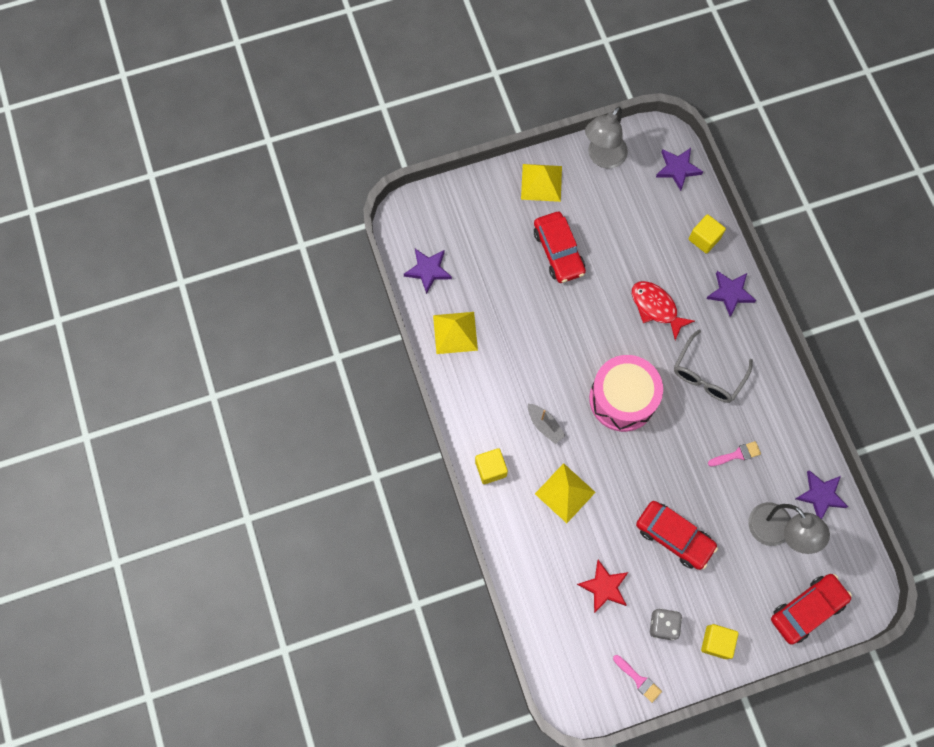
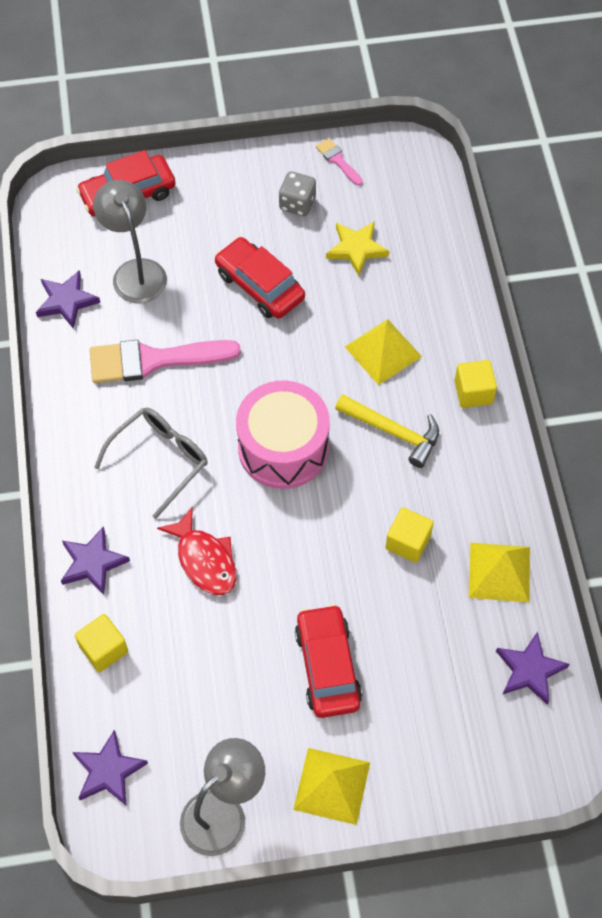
camera: 170 degrees left, 10 degrees down
grey boat [528,404,566,444] -> yellow hammer [335,394,439,468]
red star [577,560,628,613] -> yellow star [326,221,389,276]
yellow cube [701,624,738,659] -> yellow cube moved to [386,507,434,563]
pink brush [708,441,761,467] -> pink brush [90,340,241,383], size x2.15

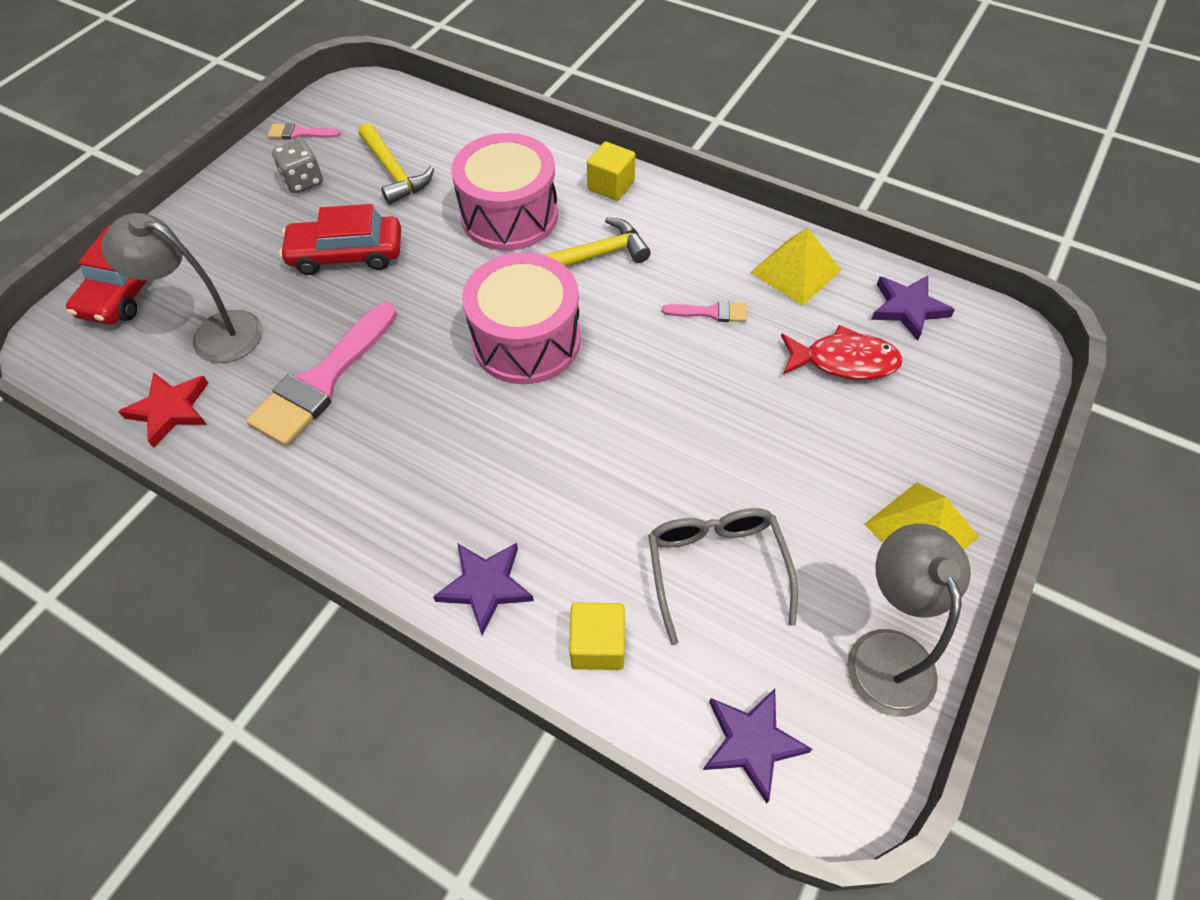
camera: 50 degrees left, 5 degrees down
purple star [36,270,100,329] -> red star [118,372,208,448]
grey glasses [94,407,208,519] -> grey glasses moved to [648,508,798,645]
red fish [157,507,237,595] -> red fish moved to [781,325,903,380]
red car [295,604,362,718] -> none
yellow star [326,221,389,276] -> yellow hammer [358,123,434,205]
yellow pyramid [345,319,422,385] -> pink drum [451,133,558,251]
yellow cube [386,507,434,563] -> pink brush [662,301,747,322]

